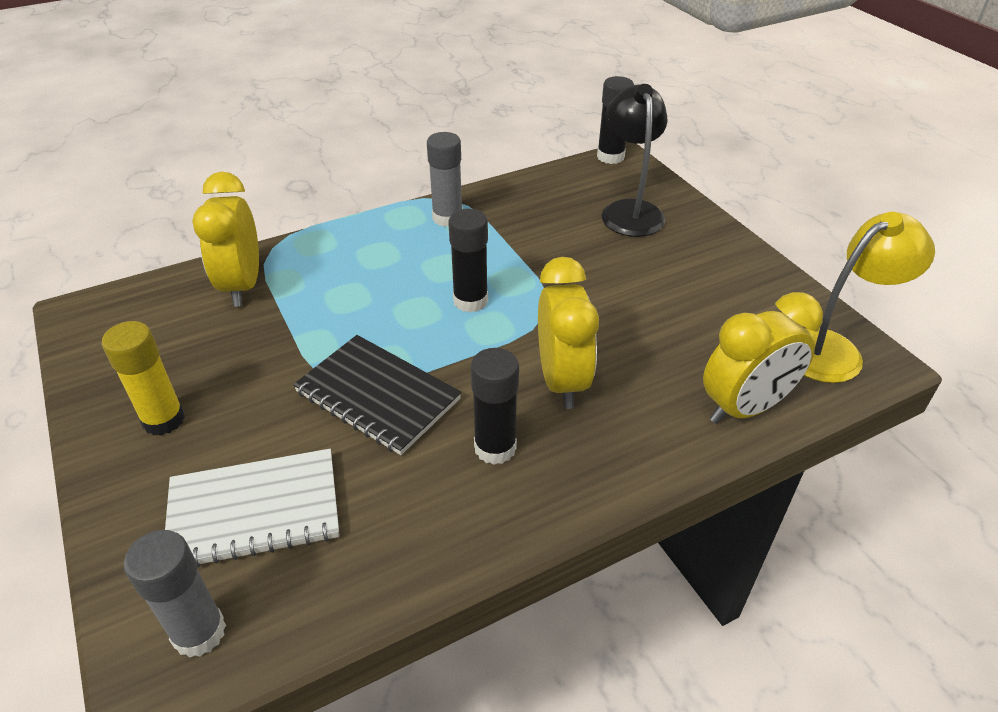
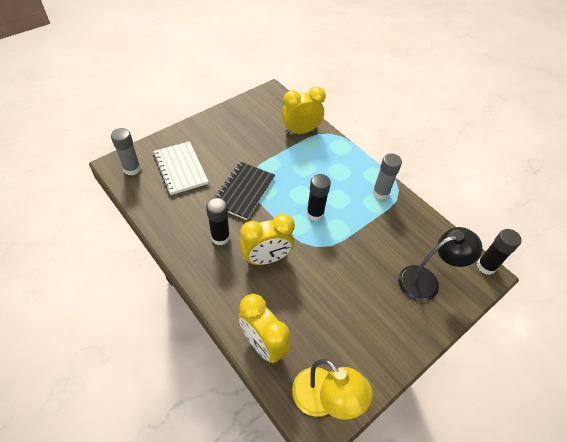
camera: 75 degrees right, 10 degrees up
yellow glue stick [102,321,185,436] -> none

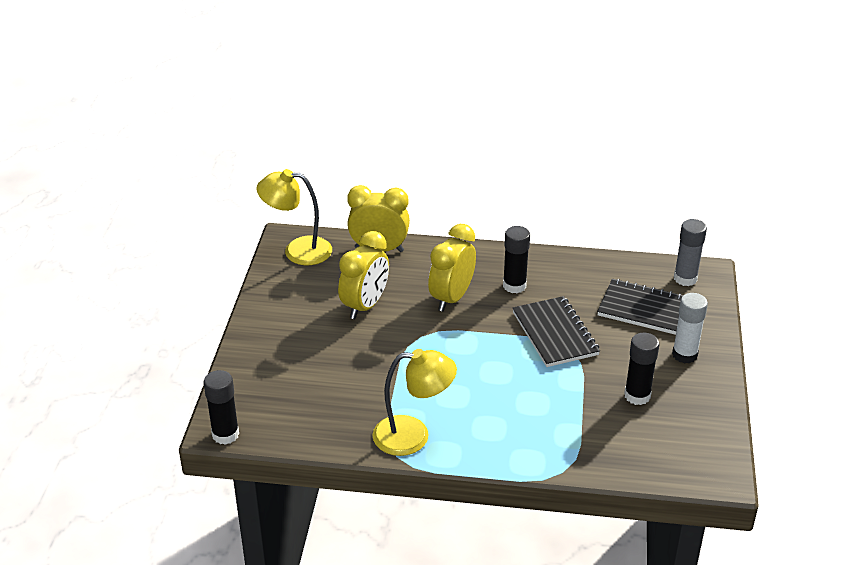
camera: 140 degrees right, 15 degrees down
white notebook [153,141,209,195] -> black notebook [597,279,683,335]
yellow clock [282,86,326,135] -> yellow clock moved to [338,231,389,319]
black glue stick [306,174,331,221] -> black glue stick moved to [624,333,659,405]
grey glue stick [373,153,402,200] -> yellow lamp [373,349,457,456]
black lamp [398,227,482,302] -> none
none -> white glue stick [672,293,708,363]

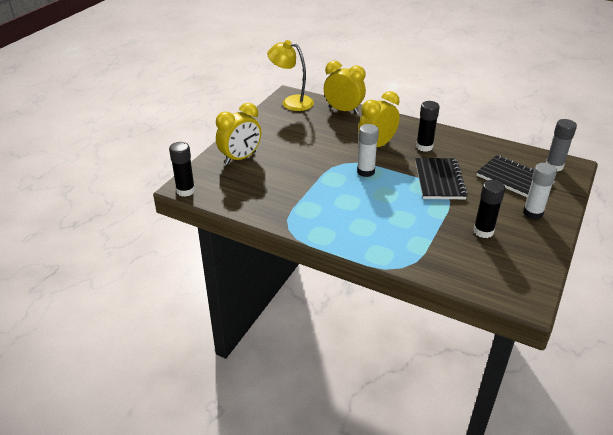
camera: 20 degrees right, 0 degrees up
yellow clock [338,231,389,319] -> yellow clock moved to [216,103,261,165]
yellow lamp [373,349,457,456] -> none
none -> white glue stick [357,124,379,177]

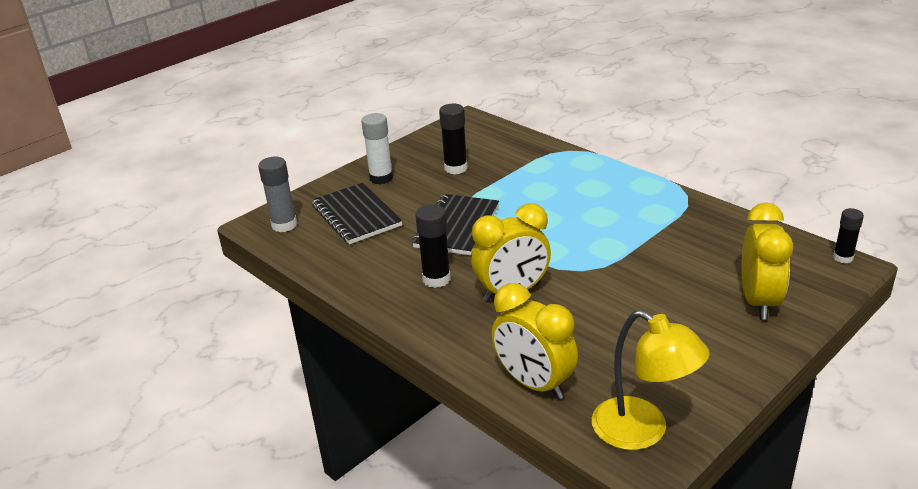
camera: 160 degrees left, 5 degrees down
black glue stick [169,142,195,197] -> black glue stick [833,208,864,264], size x0.66
yellow clock [216,103,261,165] -> yellow clock turned 120 degrees clockwise [741,202,793,320]
white glue stick [357,124,379,177] -> none

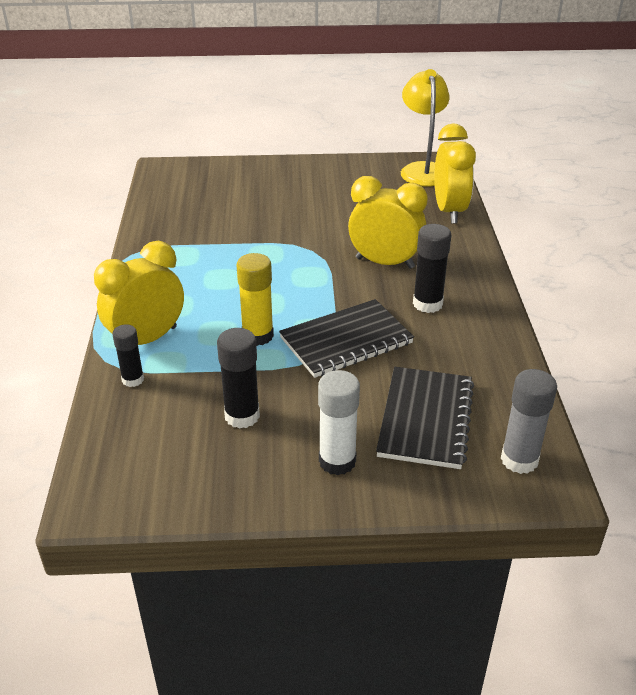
camera: 140 degrees left, 5 degrees up
yellow clock [741,202,793,320] -> yellow clock moved to [94,241,184,351]
black glue stick [833,208,864,264] -> black glue stick moved to [112,324,144,387]
none -> yellow glue stick [237,253,274,346]

